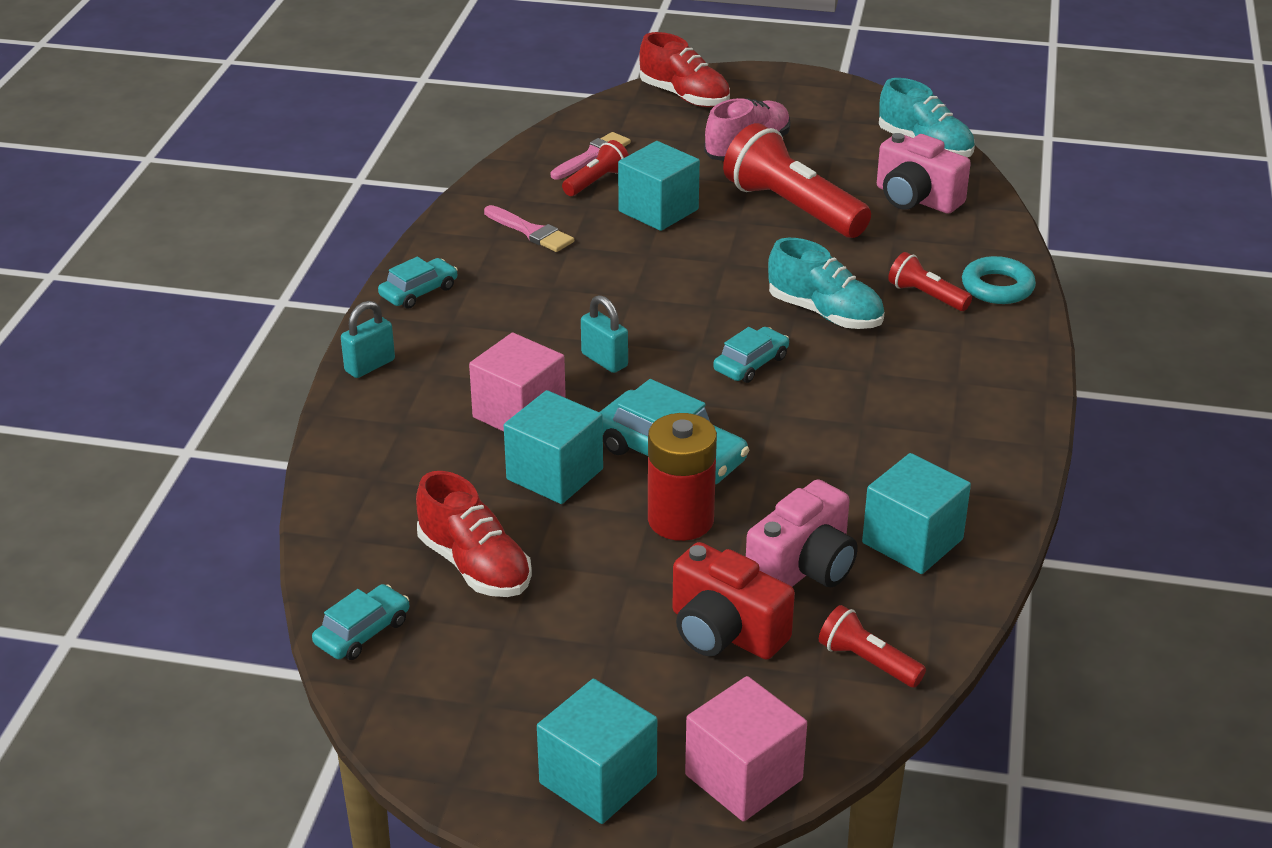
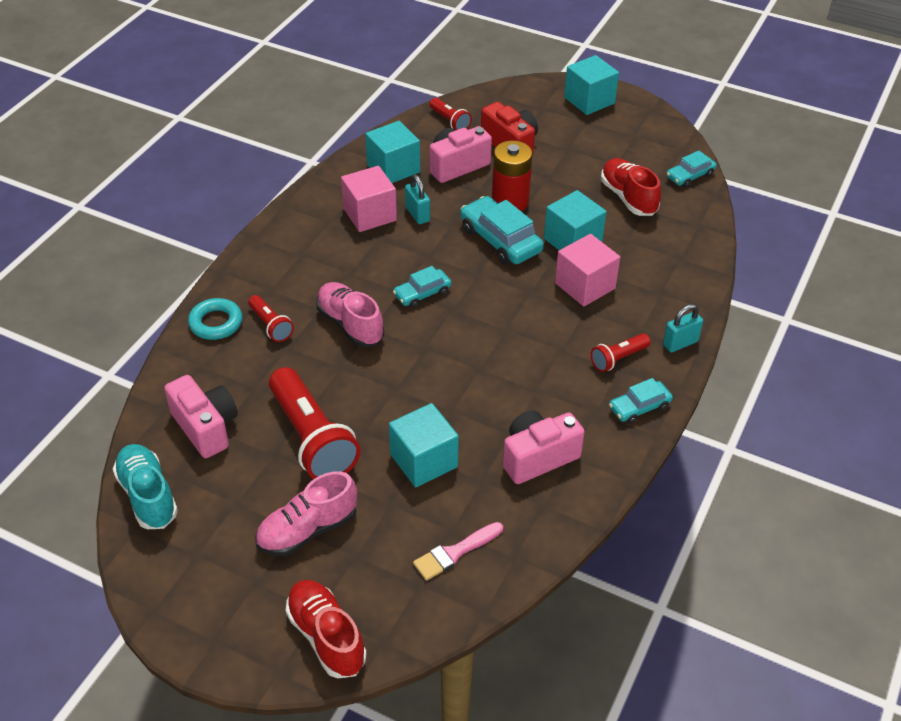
camera: 165 degrees left, 10 degrees up
pink brush [484,205,574,252] -> pink camera [503,410,585,484]
red flashlight [562,140,629,196] -> red flashlight moved to [591,333,651,372]
turquoise padlock [581,295,628,373] -> turquoise padlock moved to [405,174,430,224]
pink cube [685,676,807,821] -> pink cube moved to [341,166,397,232]
turquoise shoe [768,238,885,329] -> pink shoe [316,282,384,347]

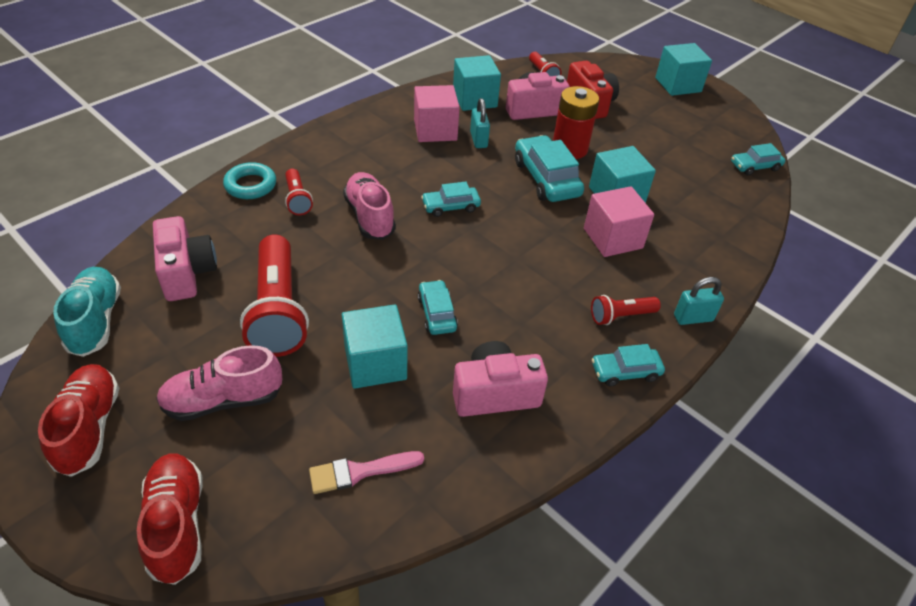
camera: 15 degrees right, 0 degrees up
red shoe [601,158,661,216] -> red shoe moved to [38,364,119,477]
none -> turquoise car [418,280,458,335]

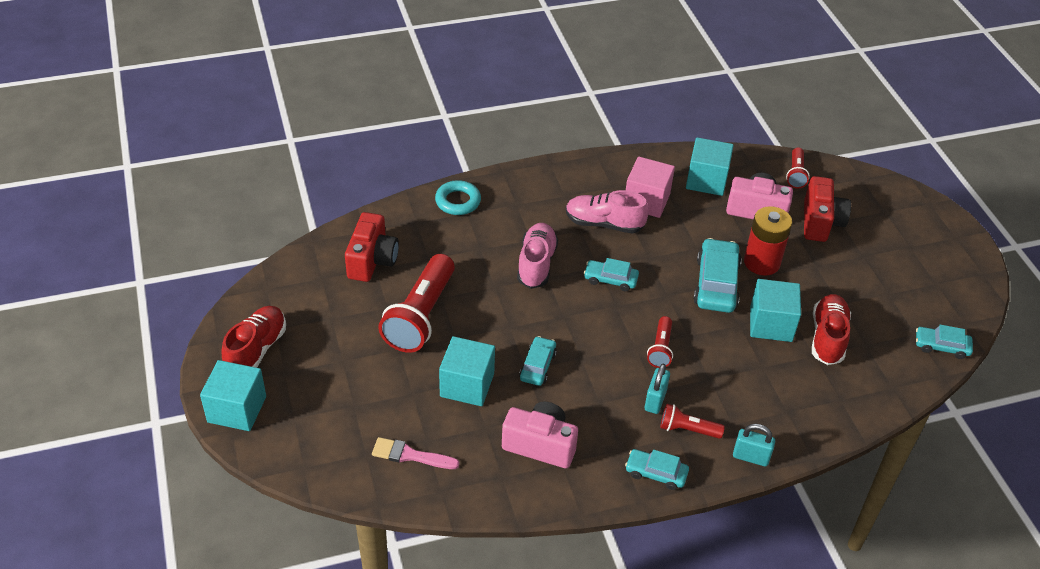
camera: 30 degrees right, 0 degrees up
turquoise shoe [53,267,121,357] -> none
red shoe [137,453,203,585] -> red shoe moved to [812,294,851,365]
pink camera [153,216,217,301] -> red camera [345,212,399,282]
pink shoe [156,345,282,421] -> pink shoe moved to [566,190,649,233]
red flashlight [285,169,313,215] -> red flashlight moved to [647,316,673,368]
turquoise padlock [470,98,490,148] -> turquoise padlock moved to [645,364,670,414]
pink cube [584,186,654,257] -> none
turquoise cube [655,43,712,96] -> turquoise cube moved to [200,360,266,431]

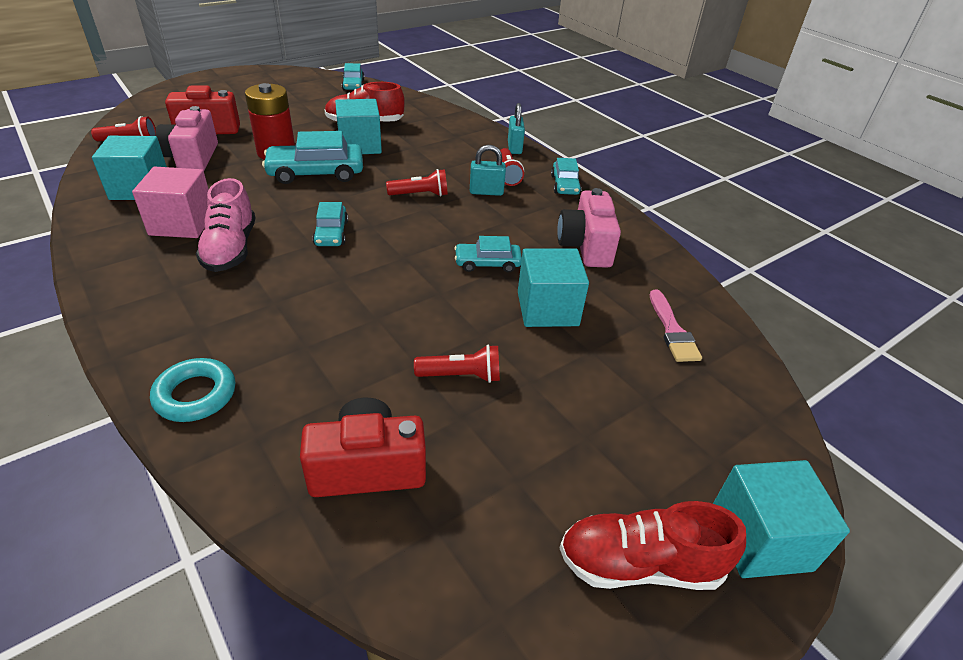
camera: 110 degrees left, 5 degrees down
red flashlight [378,254,455,353] -> red flashlight [414,345,500,383], size x0.50
pink shoe [517,223,558,289] -> none

